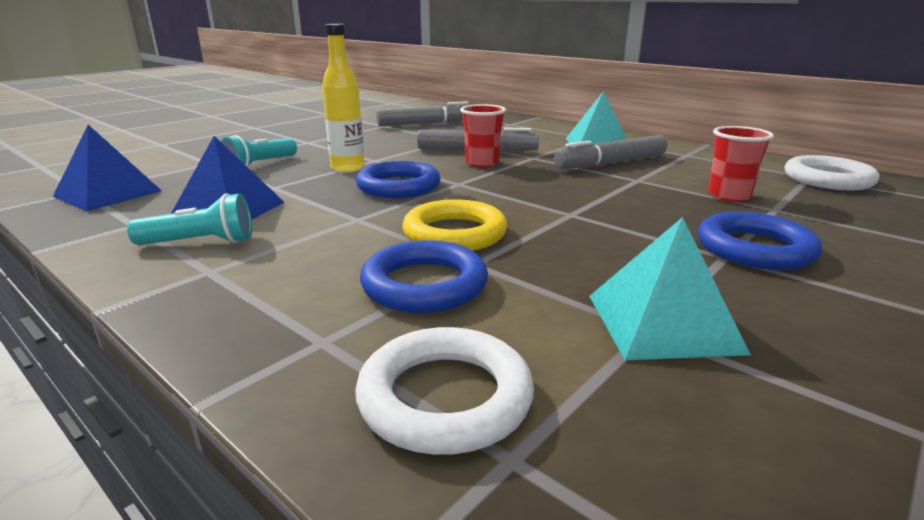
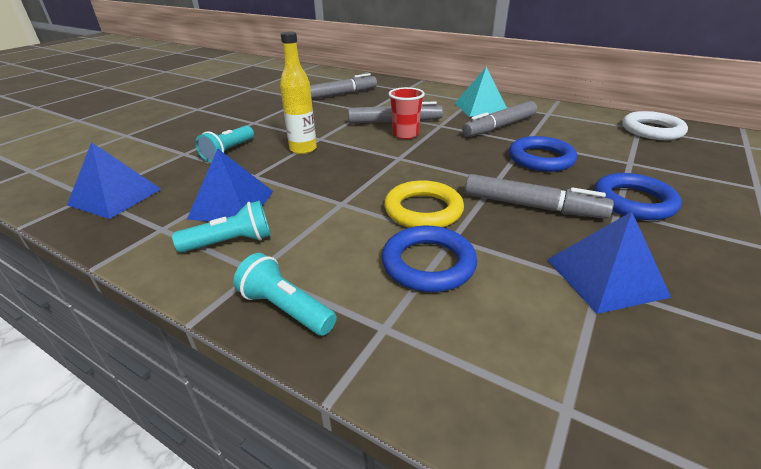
camera: 10 degrees left, 10 degrees up
white ring [355,327,534,455] -> none
blue ring [356,161,441,198] -> blue ring moved to [509,136,577,172]
turquoise pyramid [589,217,751,360] -> blue pyramid [547,212,671,314]
red cup [708,126,774,202] -> none
none -> turquoise flashlight [233,253,337,336]
none -> grey marker [465,174,614,219]

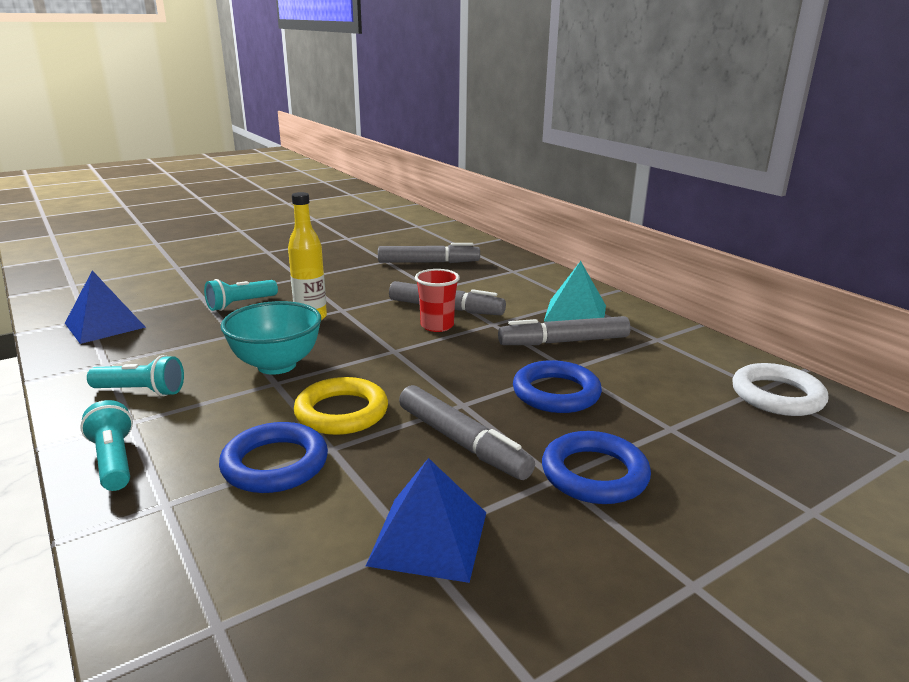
camera: 25 degrees right, 10 degrees down
blue pyramid [187,149,273,222] -> none
none -> turquoise bowl [221,301,321,375]

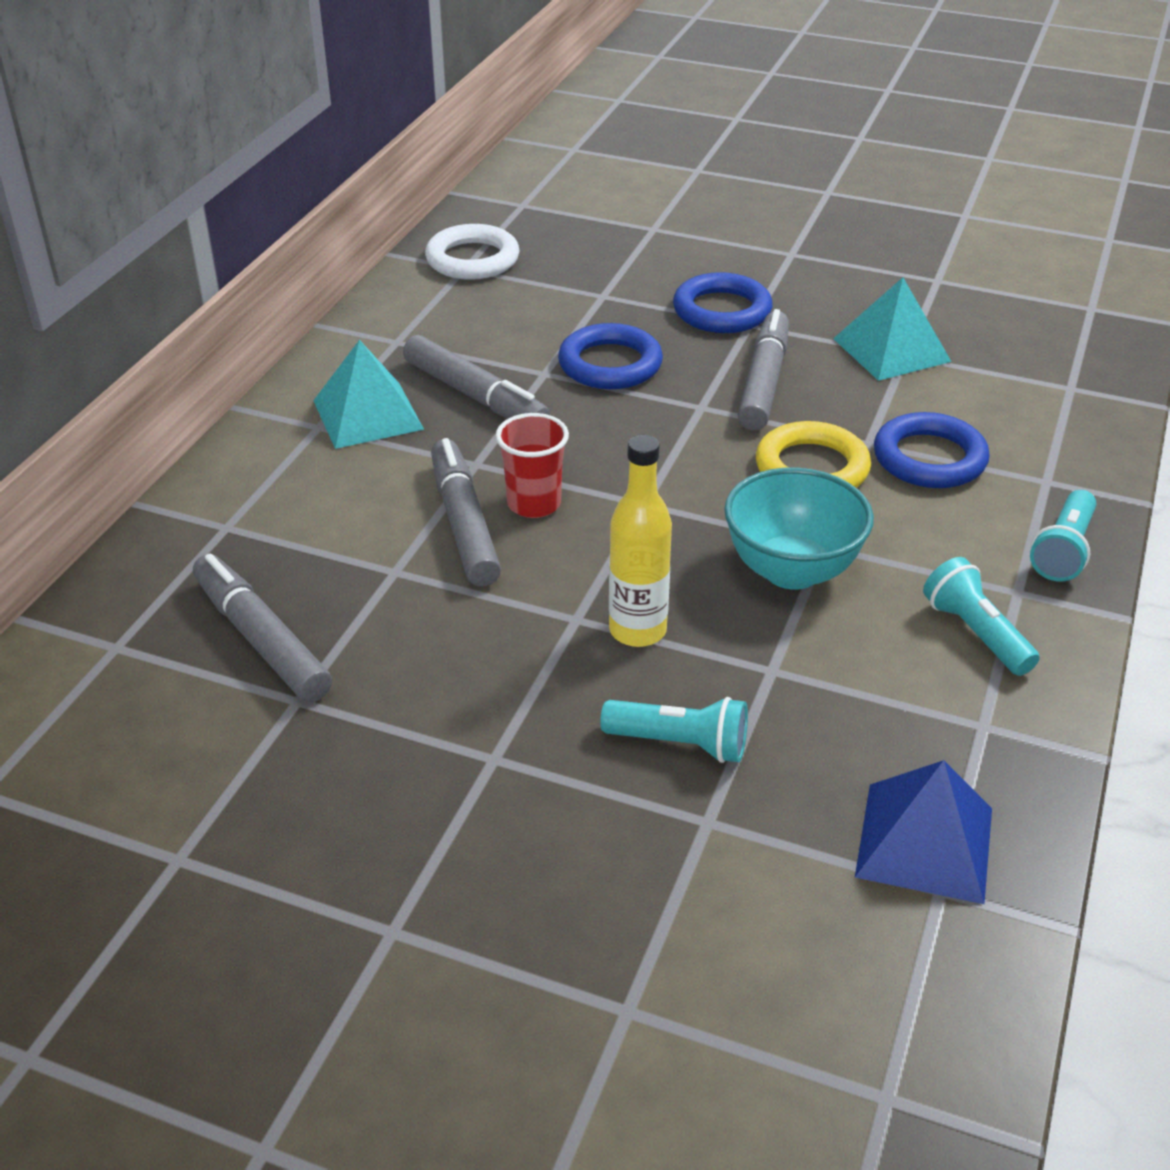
camera: 125 degrees left, 15 degrees up
blue pyramid [366,458,486,583] -> turquoise pyramid [833,277,951,381]

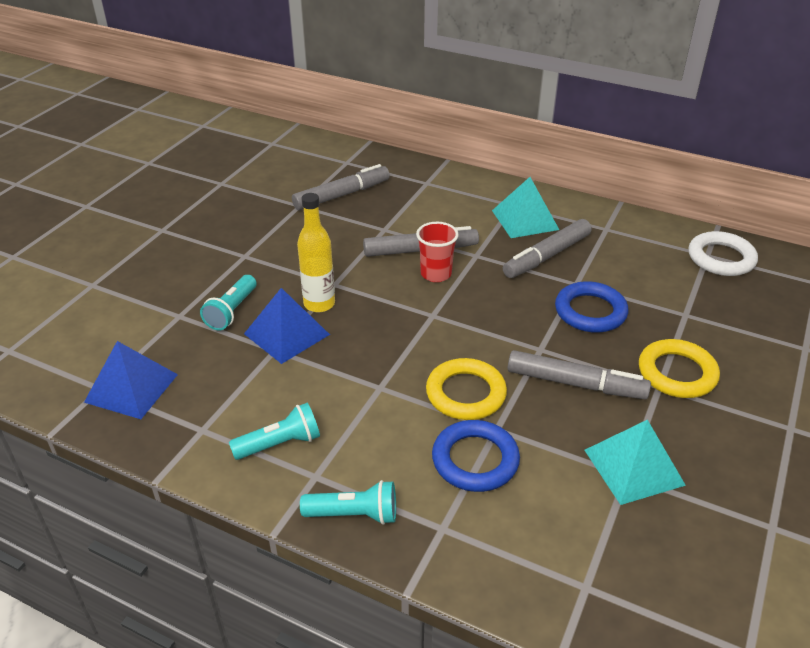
camera: 95 degrees right, 0 degrees up
blue ring [673,272,772,333] -> yellow ring [639,339,720,398]
turquoise bowl [724,467,874,590] -> none
turquoise flashlight [1030,490,1096,581] -> turquoise flashlight turned 150 degrees clockwise [300,480,396,525]
none -> blue pyramid [244,288,330,364]

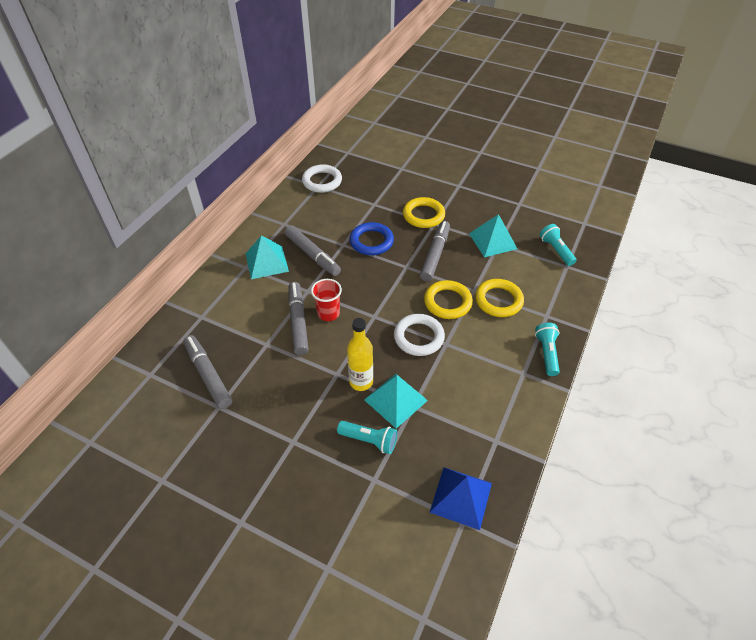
camera: 90 degrees left, 10 degrees up
turquoise flashlight [229,403,320,460] -> turquoise flashlight moved to [540,224,577,266]
blue pyramid [244,288,330,364] -> turquoise pyramid [364,374,428,429]
blue ring [432,420,520,492] -> yellow ring [475,279,524,317]
none -> white ring [394,314,445,356]

